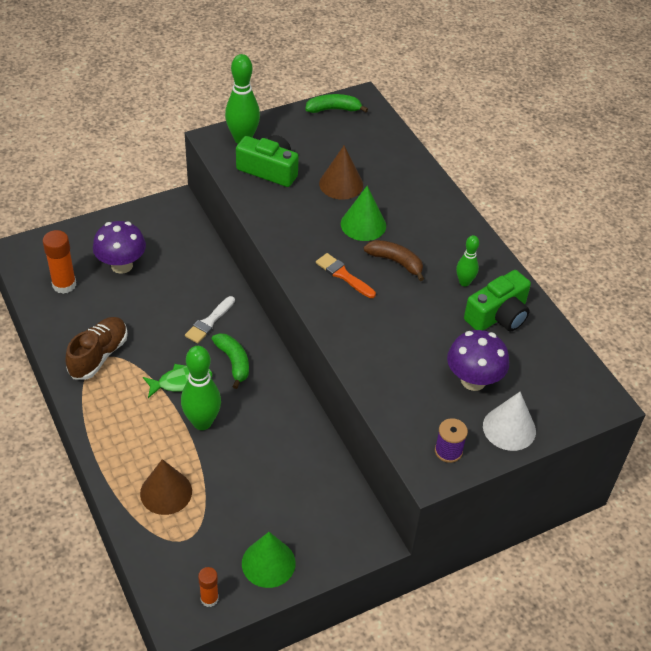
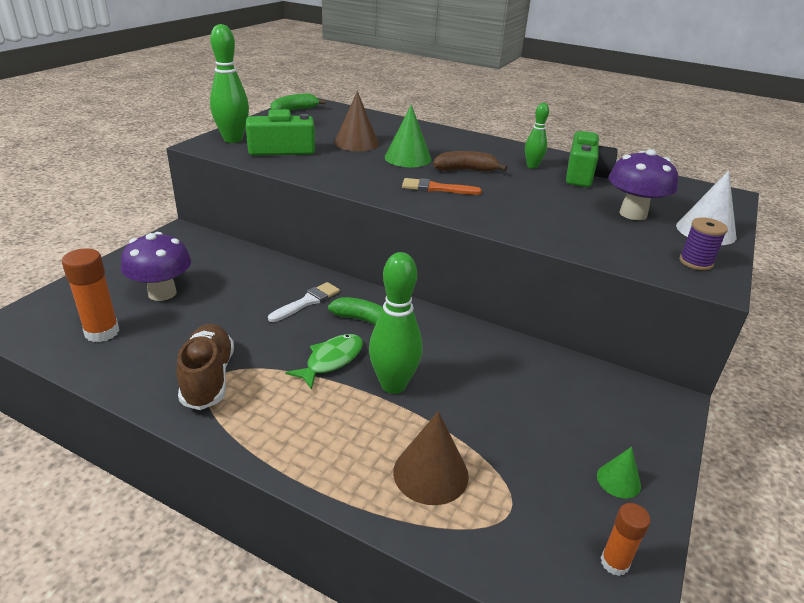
camera: 35 degrees left, 15 degrees down
white brush [185,296,235,343] -> white brush turned 135 degrees counterclockwise [268,282,340,322]
green cone [242,532,296,588] -> green cone [597,447,641,499], size x0.57

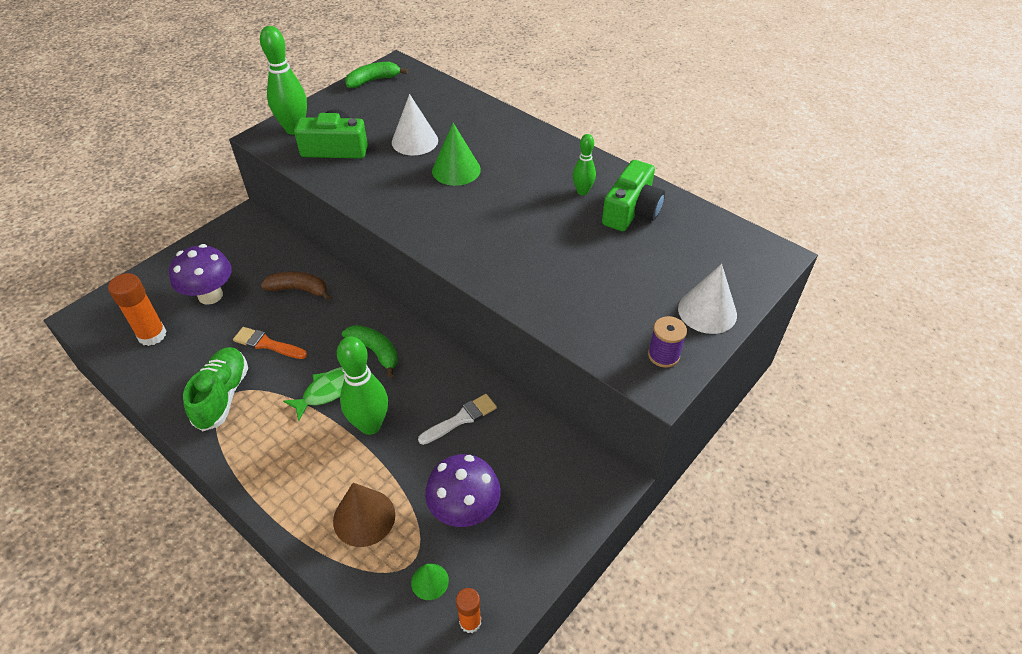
camera: 15 degrees right, 15 degrees up
brown shoe [176,324,234,410] -> green shoe [183,347,248,431]
white brush [268,282,340,322] -> white brush moved to [418,394,497,445]
brown cone [334,91,379,151] -> white cone [392,94,438,156]
orange brush [402,178,482,195] -> orange brush moved to [233,327,307,359]
brown banana [433,151,507,172] -> brown banana moved to [261,271,331,301]
green cone [597,447,641,499] -> green cone moved to [411,564,449,600]
purple mushroom [609,149,678,220] -> purple mushroom moved to [425,454,501,527]

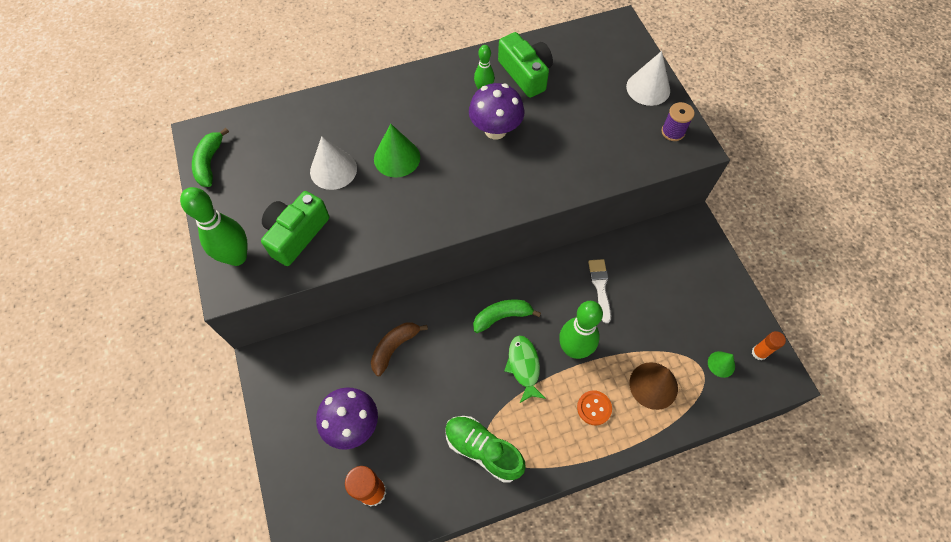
camera: 60 degrees left, 15 degrees up
orange brush [233,327,307,359] -> none
purple mushroom [425,454,501,527] -> purple mushroom moved to [469,83,524,139]
none -> orange button [577,390,612,425]

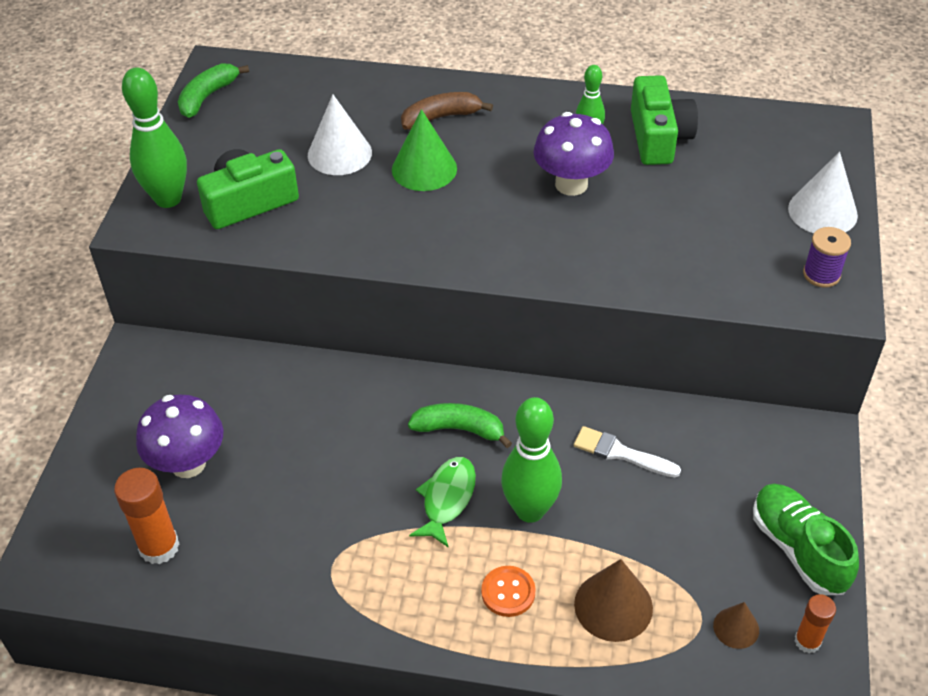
camera: 30 degrees right, 15 degrees down
brown banana [371,322,428,376] -> brown banana moved to [401,92,493,130]
green shoe [445,416,526,483] -> green shoe moved to [753,484,859,595]
white brush [588,259,611,323] -> white brush turned 90 degrees counterclockwise [574,426,681,477]
green cone [708,351,735,378] -> brown cone [713,602,759,649]

